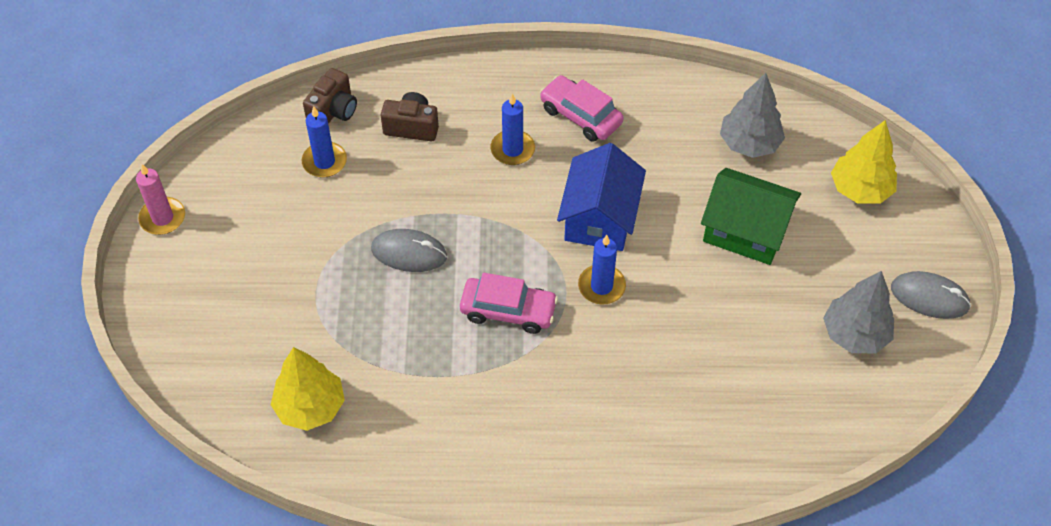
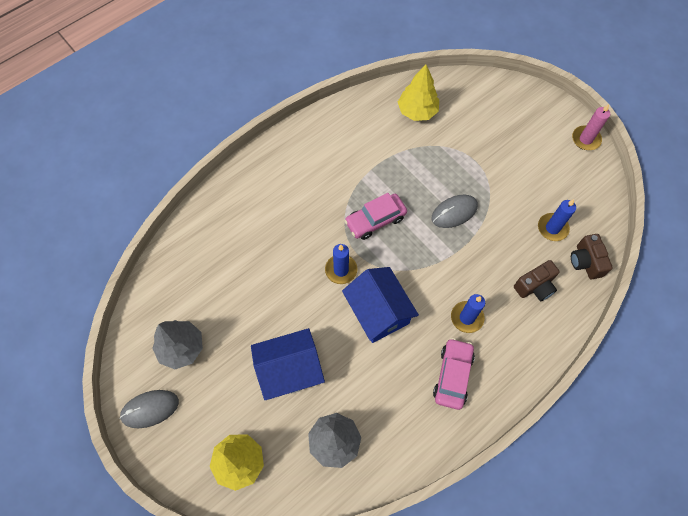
camera: 140 degrees right, 10 degrees up
pink car [540,75,624,142] -> pink car turned 75 degrees counterclockwise [433,338,475,410]
green house [701,168,801,265] -> blue house [251,328,325,400]

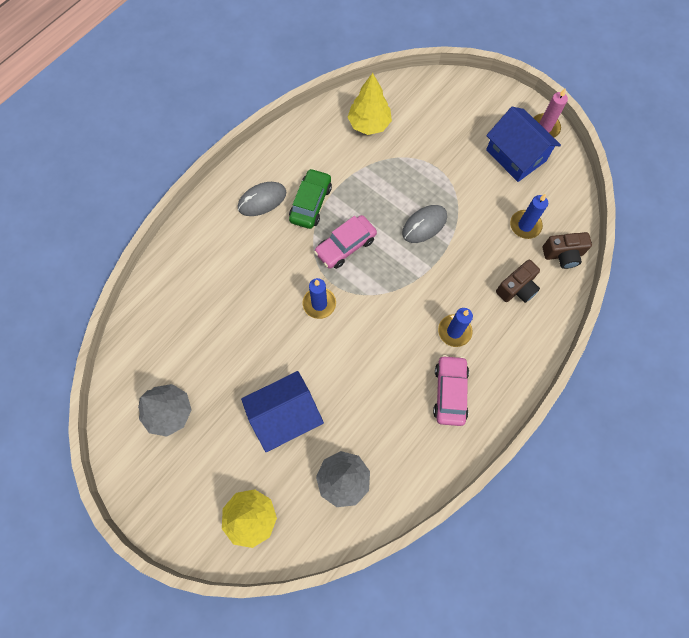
camera: 10 degrees left, 5 degrees up
grey mouse [120,390,179,428] -> grey mouse moved to [238,182,286,216]
blue house [342,267,419,343] -> blue house moved to [486,107,561,182]
brown camera [571,234,613,279] -> brown camera turned 75 degrees counterclockwise [543,232,592,269]
none -> green car [289,168,332,229]

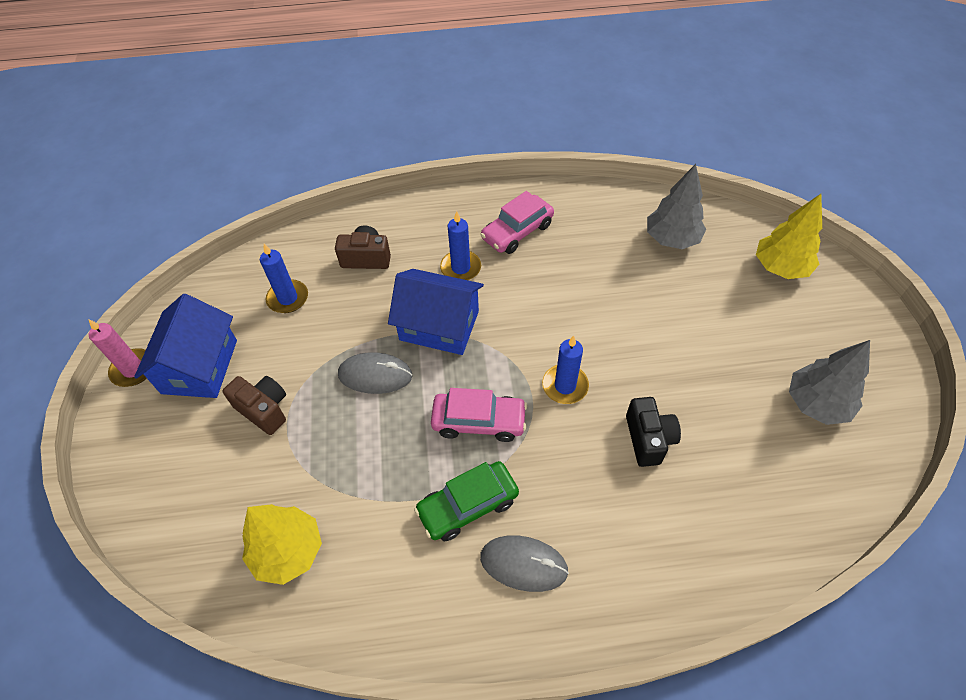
camera: 135 degrees left, 15 degrees down
blue house [241,371,324,452] -> blue house moved to [388,269,484,355]
brown camera [543,232,592,269] -> brown camera moved to [222,376,286,435]
none -> black camera [626,397,681,467]

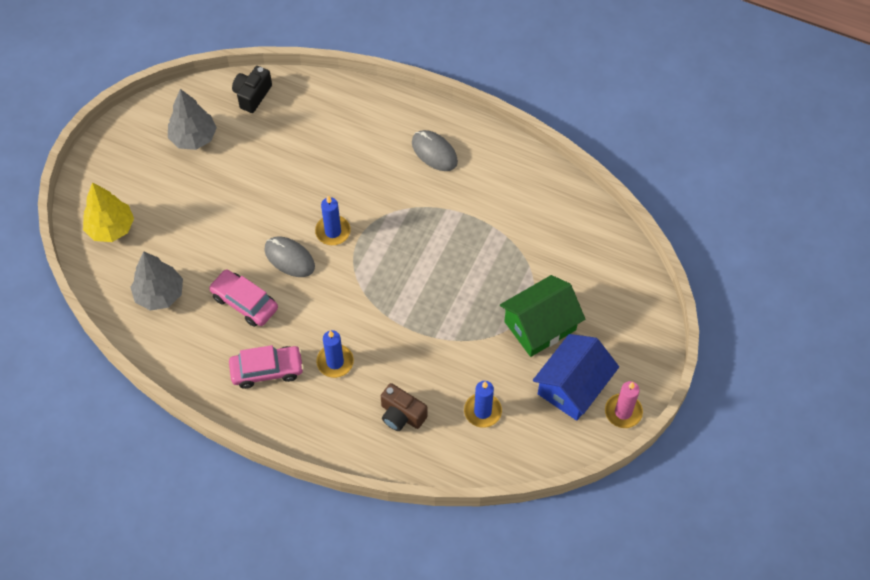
camera: 150 degrees left, 5 degrees up
brown camera [222,376,286,435] -> green house [500,275,585,357]
yellow tree [242,504,322,585] -> none
grey mouse [338,352,412,394] -> grey mouse moved to [264,237,315,277]
blue house [388,269,484,355] -> none
green car [414,461,519,541] -> none
pink car [431,388,527,442] -> pink car moved to [209,269,278,327]
black camera [626,397,681,467] -> black camera moved to [232,66,272,113]

